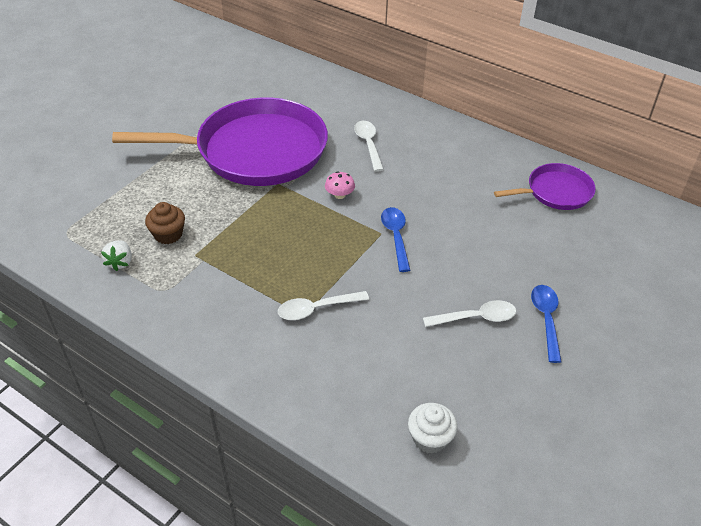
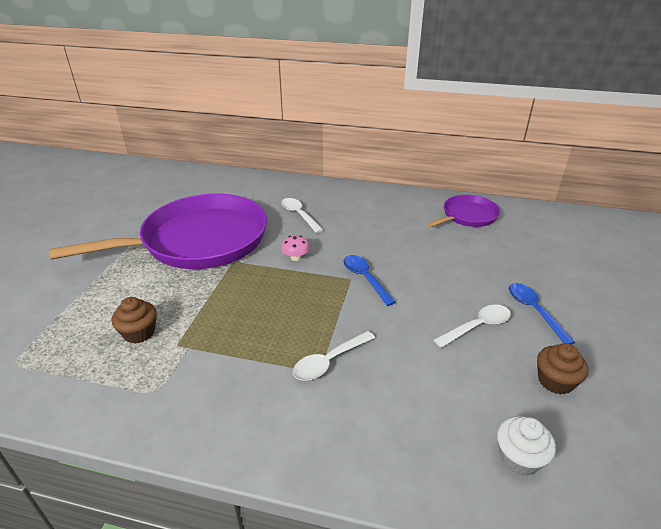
camera: 20 degrees left, 10 degrees down
white strawberry [101,240,132,271] -> none
none -> brown cupcake [537,343,589,395]

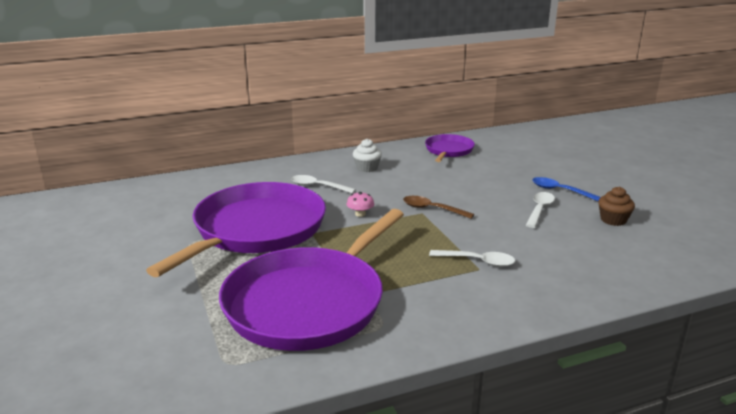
camera: 35 degrees left, 10 degrees down
brown cupcake [111,297,157,343] -> purple pan [219,209,404,351]
white spoon [293,331,375,381] -> white spoon turned 90 degrees counterclockwise [429,250,515,267]
blue spoon [343,255,396,306] -> brown spoon [403,196,474,219]
white cupcake [497,416,556,476] -> white cupcake moved to [353,139,382,172]

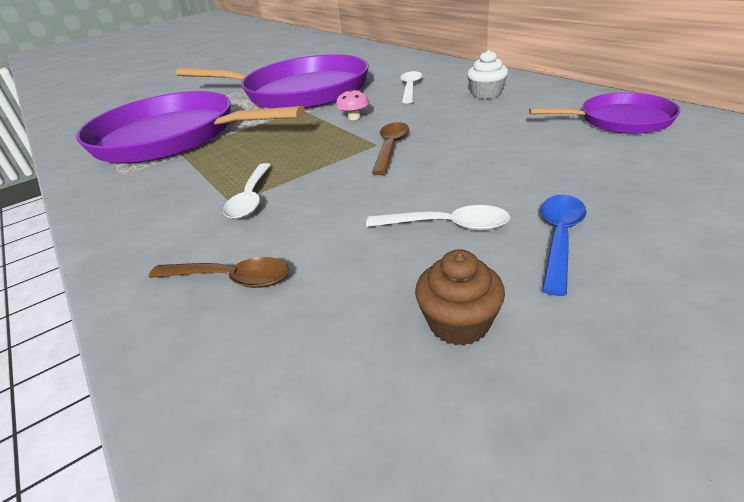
camera: 80 degrees right, 10 degrees up
none -> brown spoon [149,257,289,288]

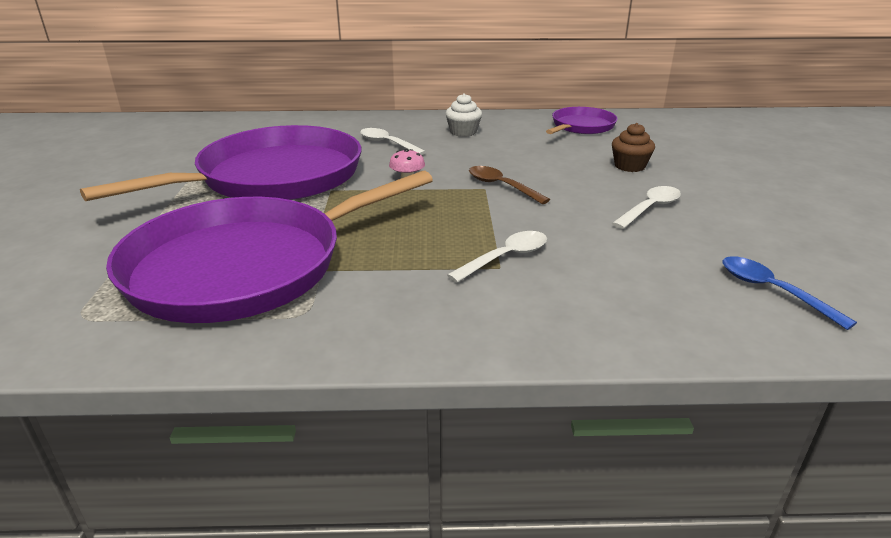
camera: 60 degrees left, 5 degrees down
brown spoon [149,257,289,288] -> none
white spoon [223,163,271,219] -> white spoon turned 75 degrees counterclockwise [447,231,547,283]
brown cupcake [415,249,505,346] -> brown cupcake moved to [612,123,655,172]
blue spoon [541,195,587,296] -> blue spoon moved to [723,256,857,330]

